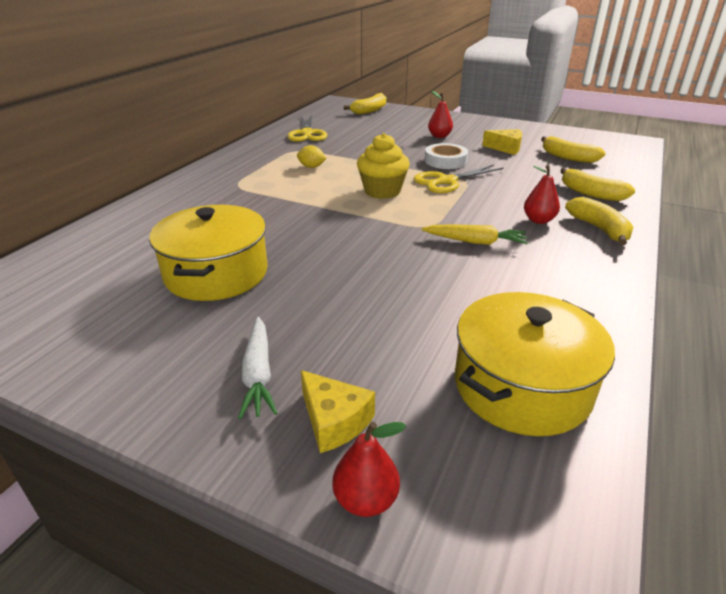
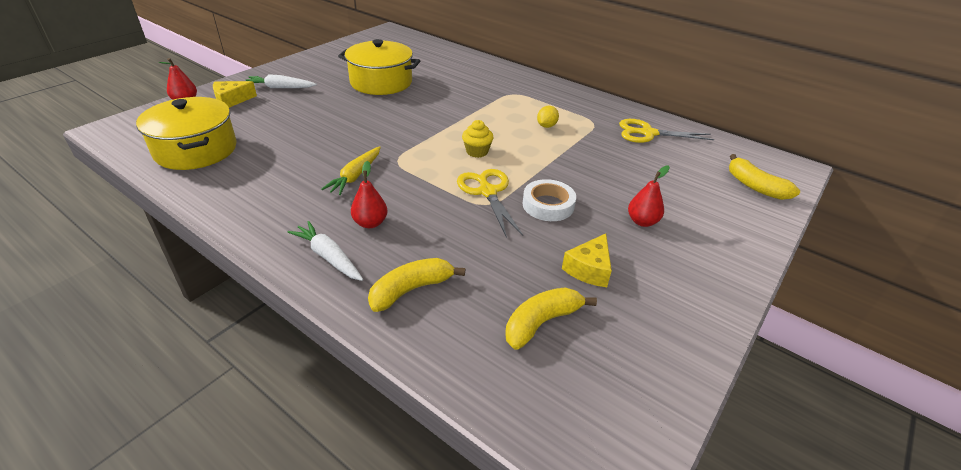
camera: 100 degrees right, 5 degrees up
yellow cupcake [357,133,410,199] -> yellow cupcake [462,120,494,158], size x0.63
yellow banana [565,197,633,246] -> white carrot [288,221,363,281]

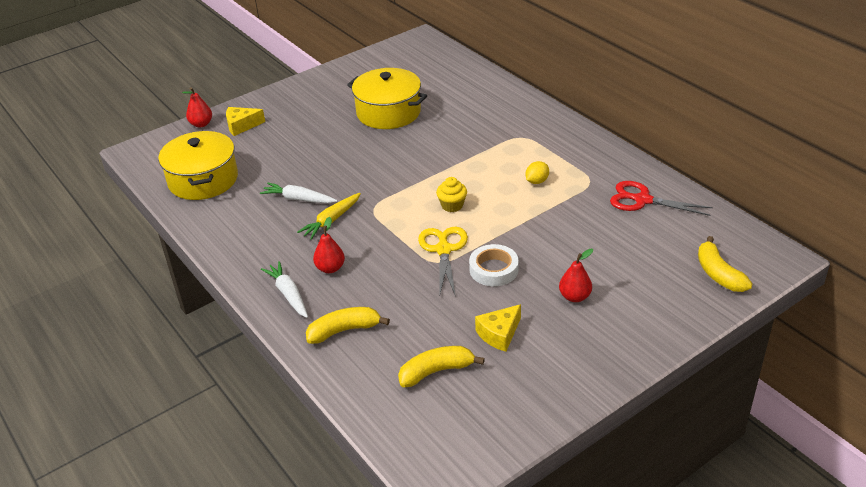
camera: 20 degrees right, 0 degrees up
white carrot [246,74,317,88] -> white carrot moved to [260,183,337,203]
yellow scissors [619,119,714,143] -> red scissors [610,181,713,216]

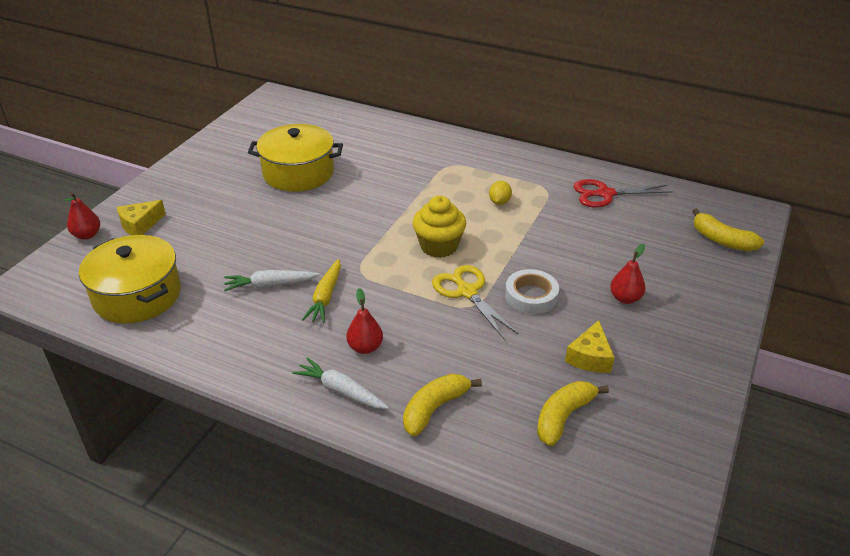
camera: 30 degrees left, 0 degrees up
yellow cupcake [436,177,467,212] -> yellow cupcake [413,196,466,258], size x1.59

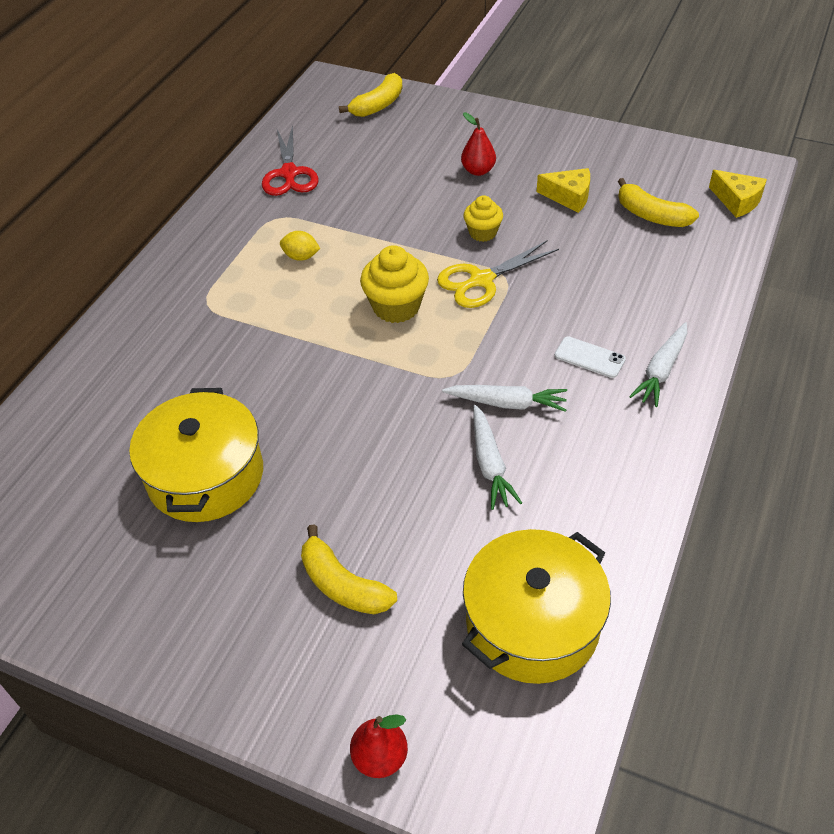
camera: 90 degrees left, 10 degrees up
yellow cheese [117,200,166,235] -> yellow cheese moved to [709,170,767,218]
yellow carrot [302,259,341,323] -> white carrot [442,385,567,412]
red pear [346,288,383,354] -> white phone [555,336,626,378]
yellow banana [403,374,482,437] -> yellow banana moved to [301,524,397,614]
white tape [505,269,559,314] -> yellow cupcake [464,195,503,242]

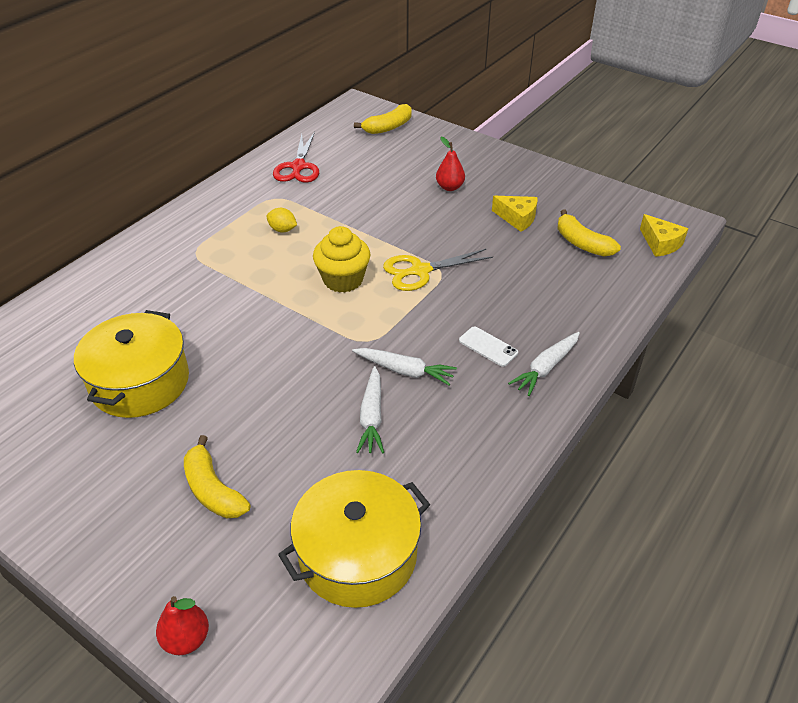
camera: 10 degrees right, 5 degrees down
yellow cupcake [464,195,503,242] -> none

